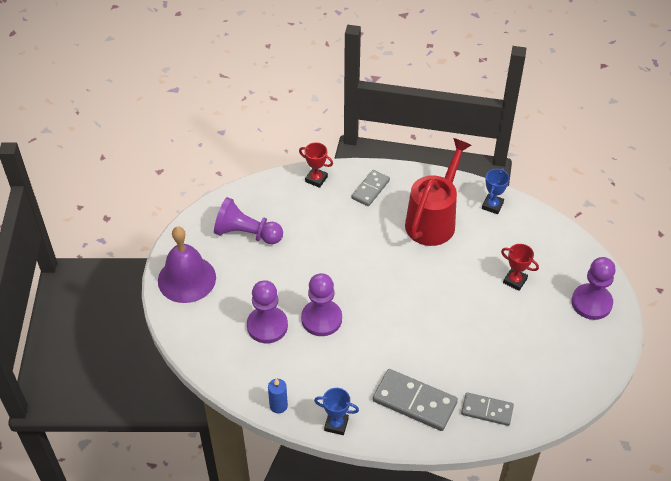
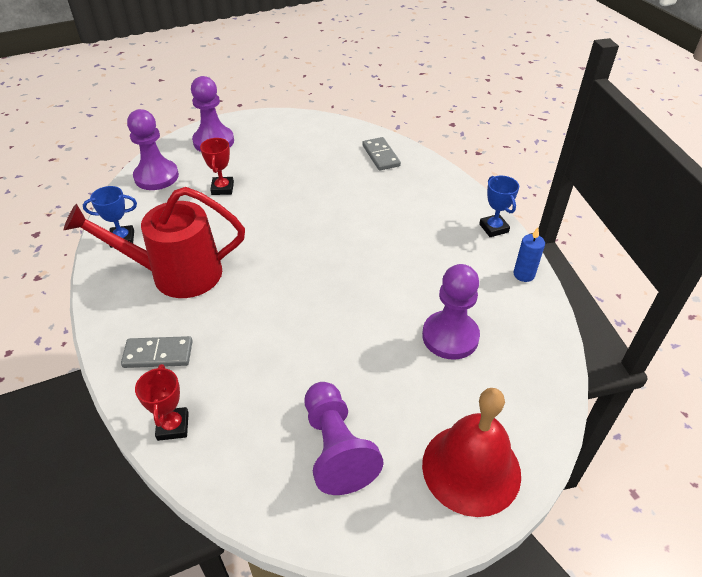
camera: 125 degrees left, 5 degrees down
purple bell [158,227,216,303] -> red bell [422,388,521,517]
purple pawn [301,273,342,336] -> purple pawn moved to [127,109,179,190]
grey domino [373,369,458,431] -> none

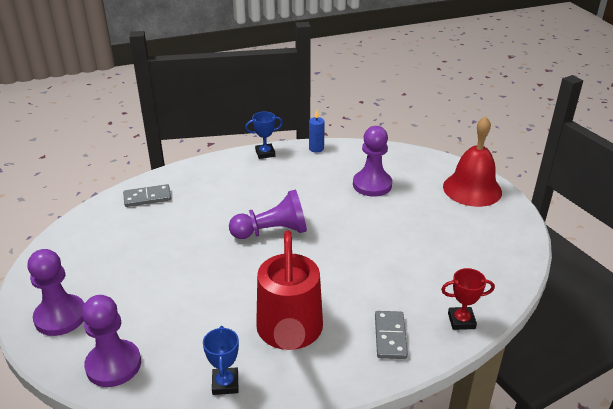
camera: 85 degrees left, 10 degrees down
red trophy [200,138,234,195] -> none
purple pawn [305,382,383,495] -> purple pawn moved to [229,190,307,239]

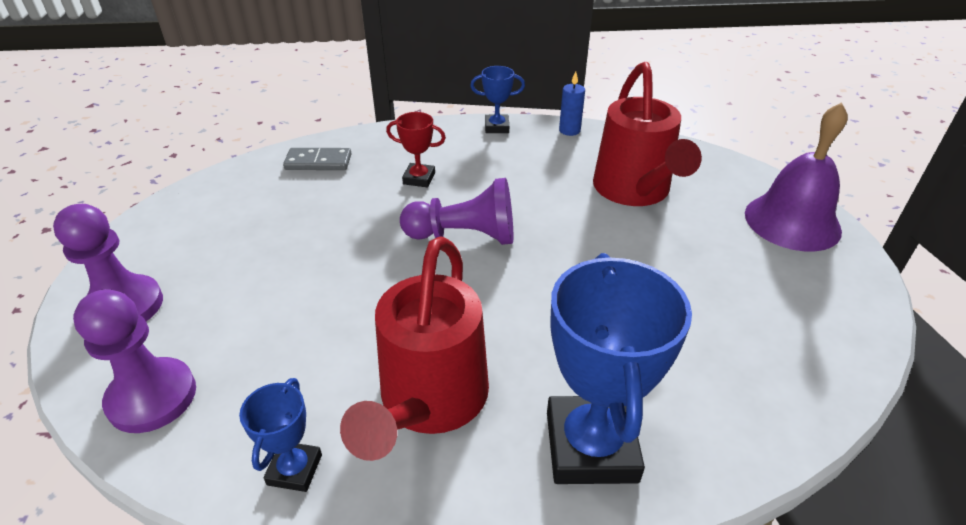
camera: 15 degrees right, 5 degrees up
purple pawn [353,126,392,197] -> red watering can [593,62,702,206]
grey domino [375,311,408,359] -> blue trophy [547,253,692,484]
red trophy [441,268,495,330] -> red trophy moved to [386,112,446,188]
red bell [443,116,502,207] -> purple bell [745,102,848,252]

